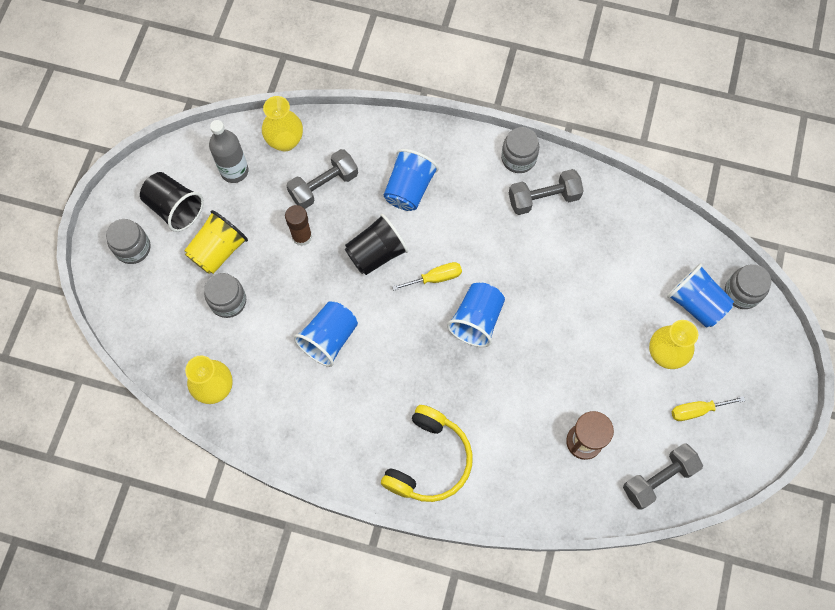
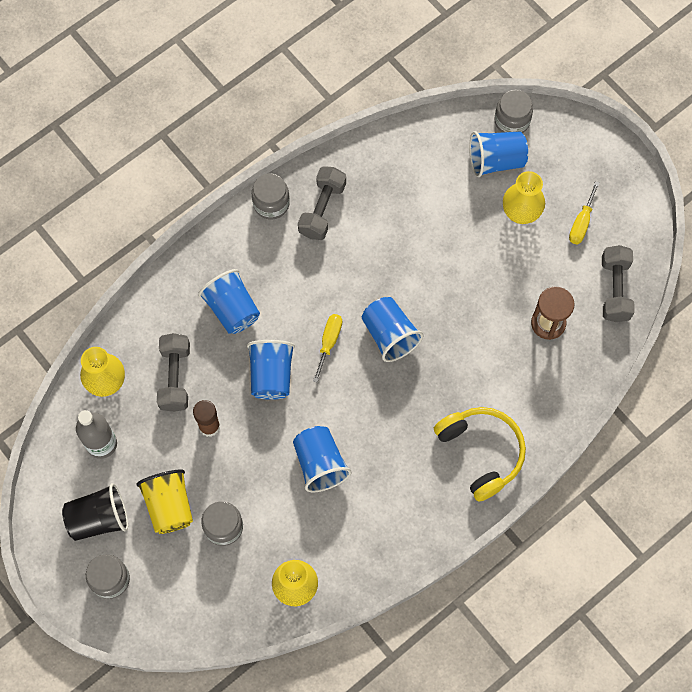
camera: 55 degrees left, 0 degrees up
black cup [345,214,408,275] -> blue cup [247,340,295,400]

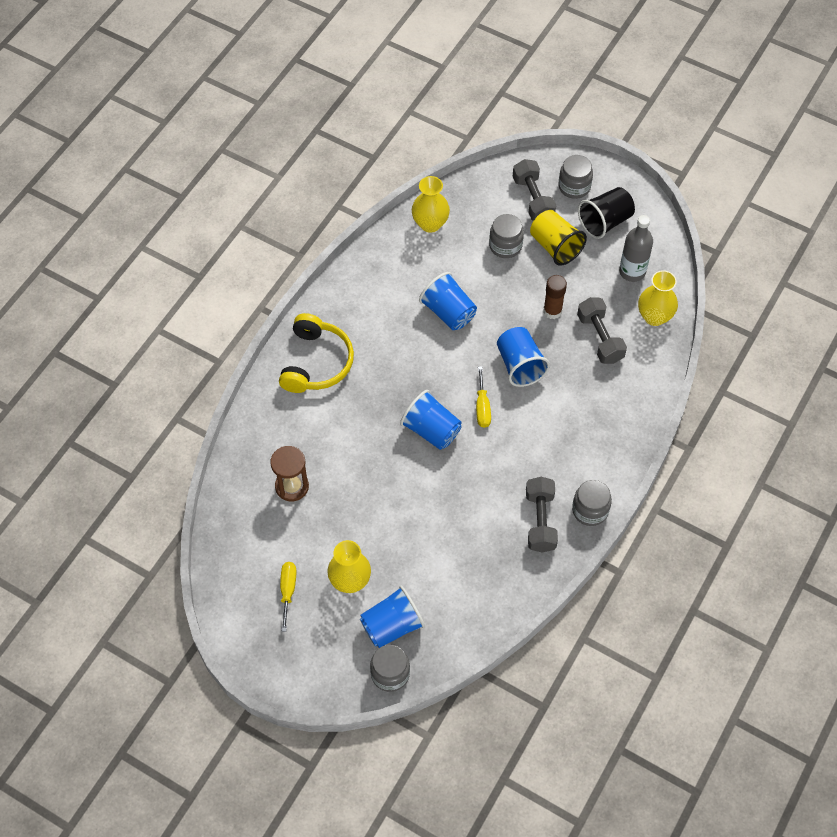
camera: 160 degrees right, 10 degrees down
blue cup [198,269,260,334] -> none
yellow headphones [434,407,526,502] -> yellow headphones turned 120 degrees counterclockwise [279,313,354,393]
grey dumbbell [602,245,635,322] -> grey dumbbell moved to [513,159,556,221]

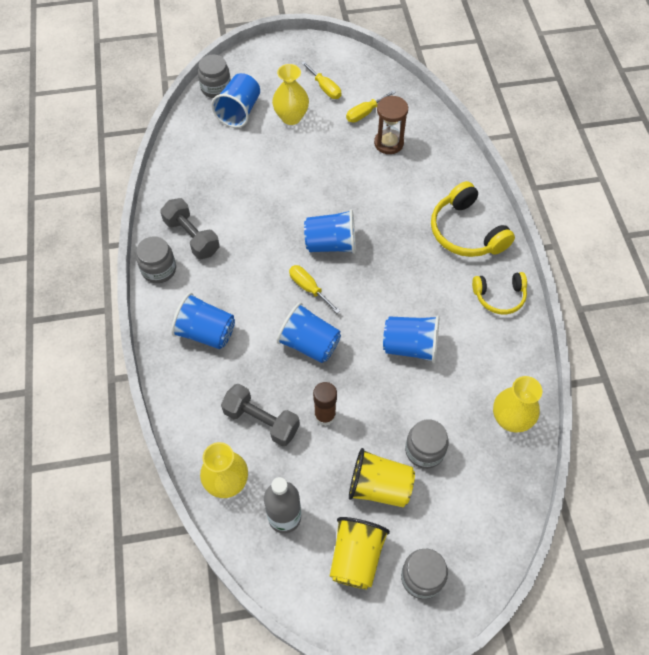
camera: 140 degrees right, 0 degrees up
grey dumbbell [513,159,556,221] -> none
black cup [578,187,635,239] -> yellow cup [330,517,390,589]
none -> blue cup [171,293,235,349]
none -> yellow screwdriver [346,90,396,123]
none -> yellow headphones [472,272,527,314]

